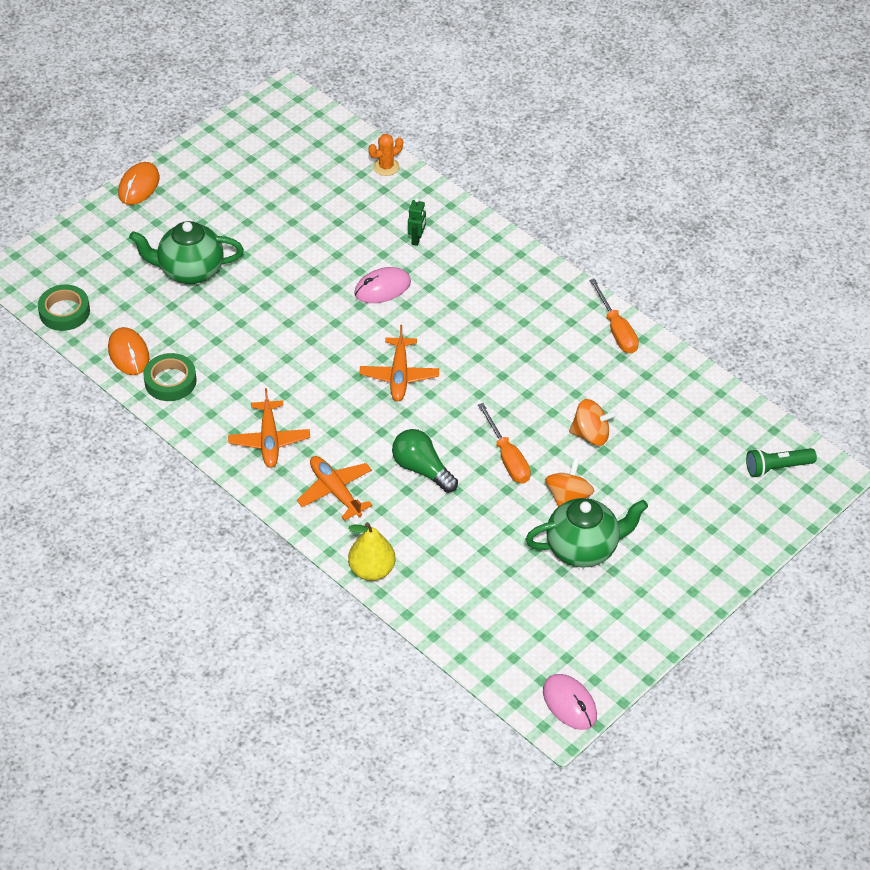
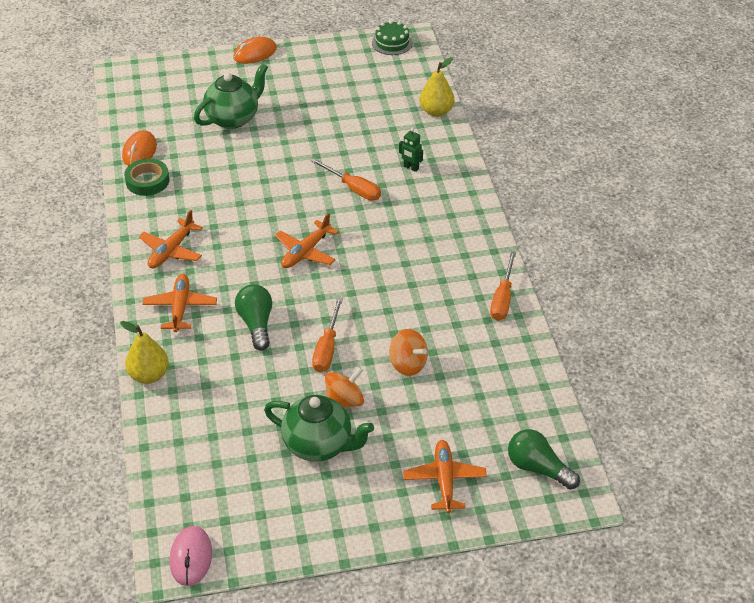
camera: 35 degrees right, 5 degrees down
green tape [38,285,90,331] -> none
green teapot [129,221,244,284] -> green teapot turned 105 degrees clockwise [194,63,268,129]
pink mouse [354,267,411,303] -> orange screwdriver [311,158,381,201]
orange cactus [369,134,403,176] -> yellow pear [419,57,454,117]
green robot [408,198,426,246] -> green robot turned 75 degrees clockwise [399,128,423,172]
green flashlight [746,448,817,478] -> green light bulb [508,429,580,490]
none -> green cake [372,20,413,55]
none -> orange plane [403,440,487,513]

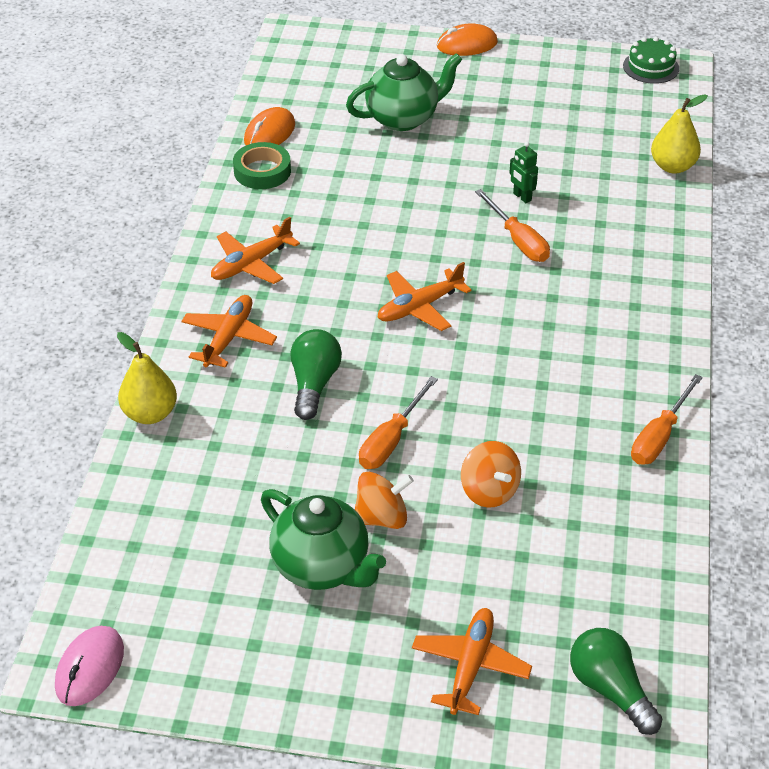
camera: 20 degrees right, 0 degrees up
green robot [399,128,423,172] -> green robot moved to [509,142,538,203]

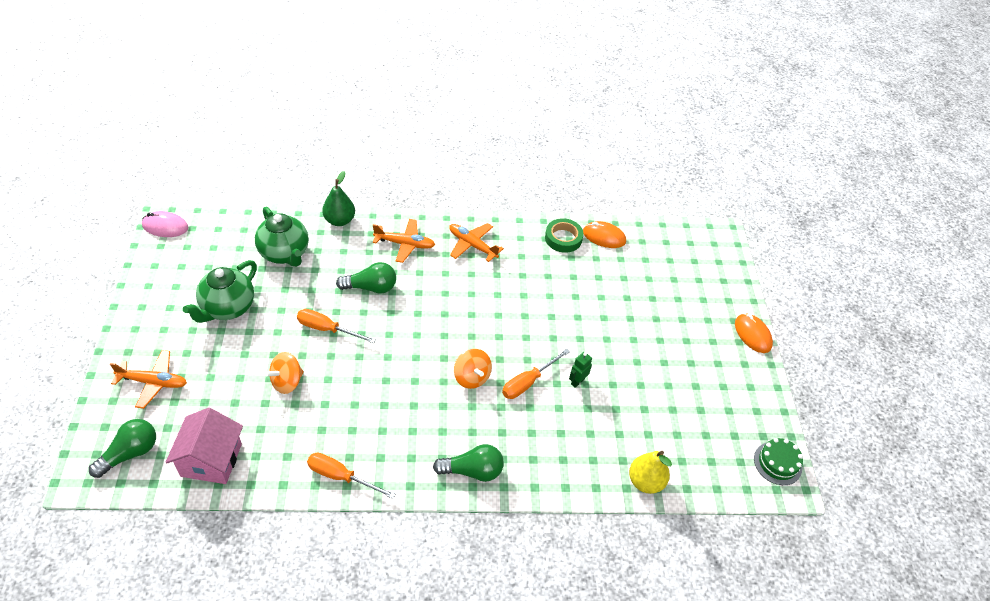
camera: 75 degrees right, 5 degrees up
yellow pear [117,332,177,424] -> green pear [322,171,355,226]
green teapot [346,53,462,131] -> green teapot moved to [255,207,309,267]
orange spinning top [355,472,414,529] -> orange spinning top moved to [454,349,492,389]
orange plane [377,262,472,331] -> none
none -> pink house [166,407,243,484]
none -> green light bulb [433,444,504,482]

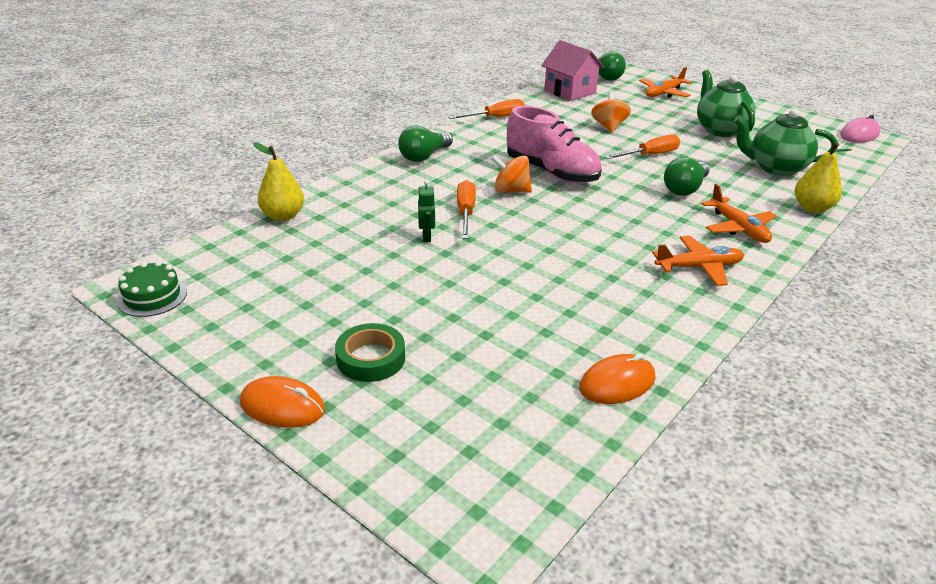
camera: 135 degrees right, 15 degrees down
green pear [322,171,355,226] -> yellow pear [795,142,852,213]
orange plane [373,219,435,263] -> orange plane turned 75 degrees counterclockwise [701,184,776,243]
green tape [545,218,584,253] -> green tape moved to [335,323,405,382]
none -> pink shoe [507,106,602,184]

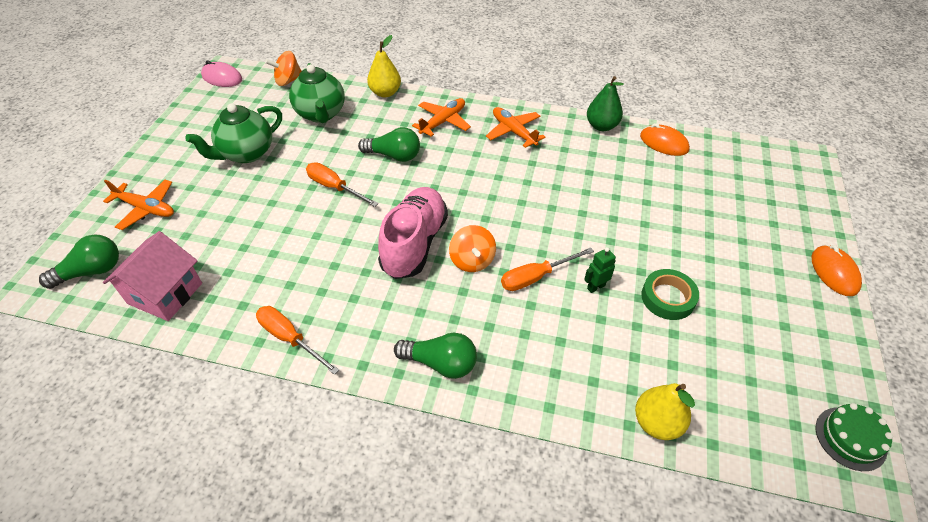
camera: 115 degrees left, 15 degrees up
green tape [335,323,405,382] -> green tape moved to [641,269,699,320]
orange spinning top [591,91,631,133] -> orange spinning top moved to [265,51,301,86]
none -> green pear [587,76,624,131]

